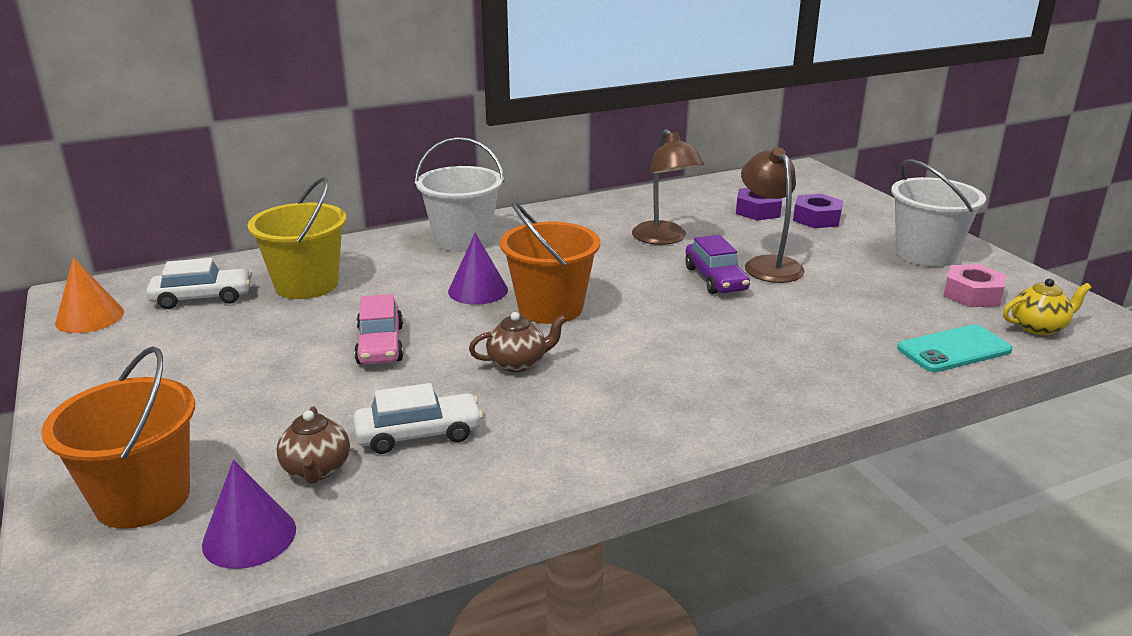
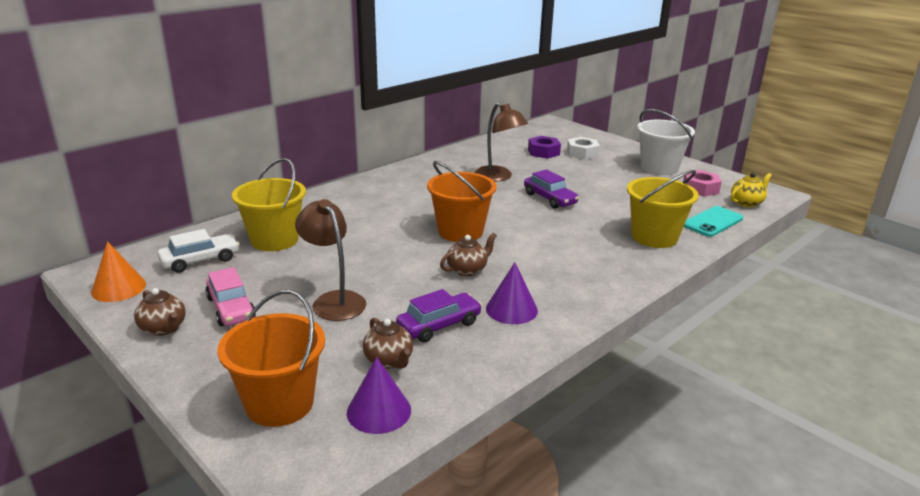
camera: 20 degrees left, 0 degrees up
white car [353,383,483,454] -> purple car [396,289,482,342]
pink car [354,294,404,365] -> pink car moved to [205,267,256,326]
white bucket [414,137,504,252] -> none
purple cone [448,233,508,305] -> purple cone moved to [486,262,538,324]
brown lamp [741,147,805,283] -> brown lamp moved to [295,199,366,321]
purple nut [793,194,843,228] -> white nut [567,137,600,160]
none -> brown teapot [134,288,186,336]
none -> yellow bucket [627,170,699,248]

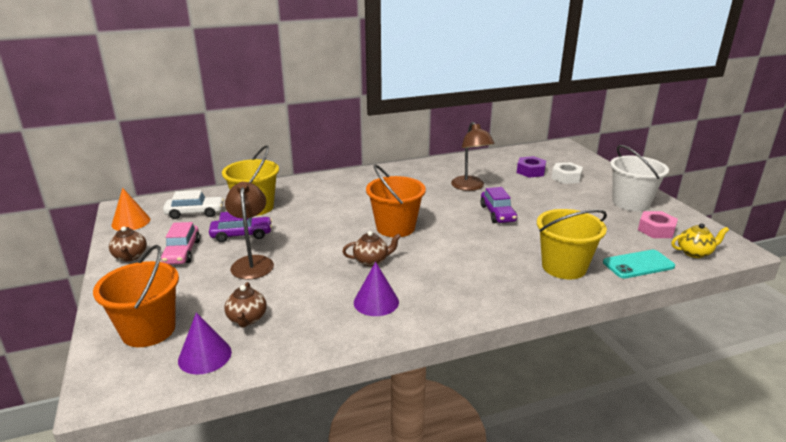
camera: 25 degrees right, 0 degrees up
purple car [396,289,482,342] -> purple car moved to [209,212,272,242]

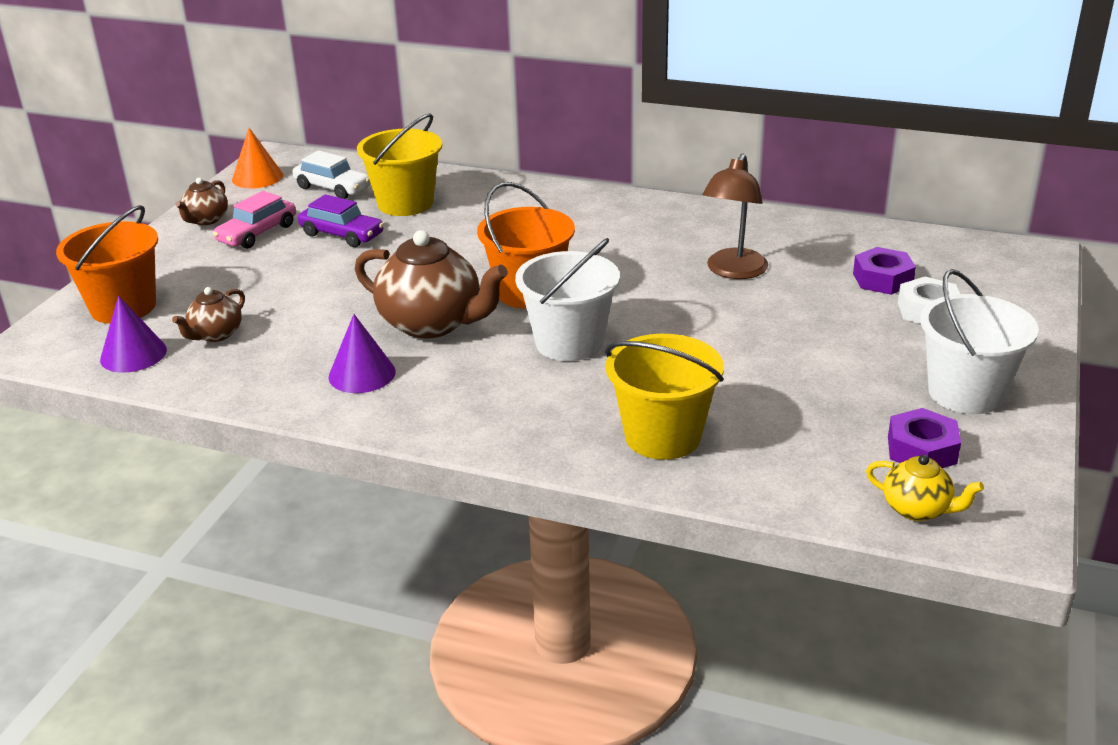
camera: 40 degrees right, 5 degrees up
brown lamp [225,182,274,280] -> none
brown teapot [342,231,401,266] -> brown teapot [355,230,508,339], size x1.94
purple car [480,187,517,223] -> none
turquoise phone [603,250,675,278] -> none
pink nut [638,211,678,238] -> purple nut [888,408,961,468]
none -> white bucket [515,238,620,361]

